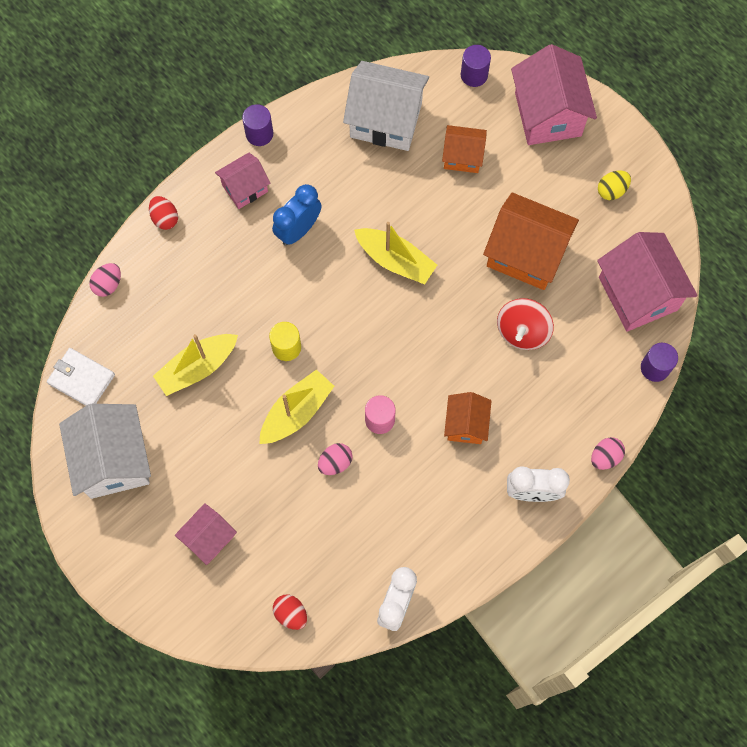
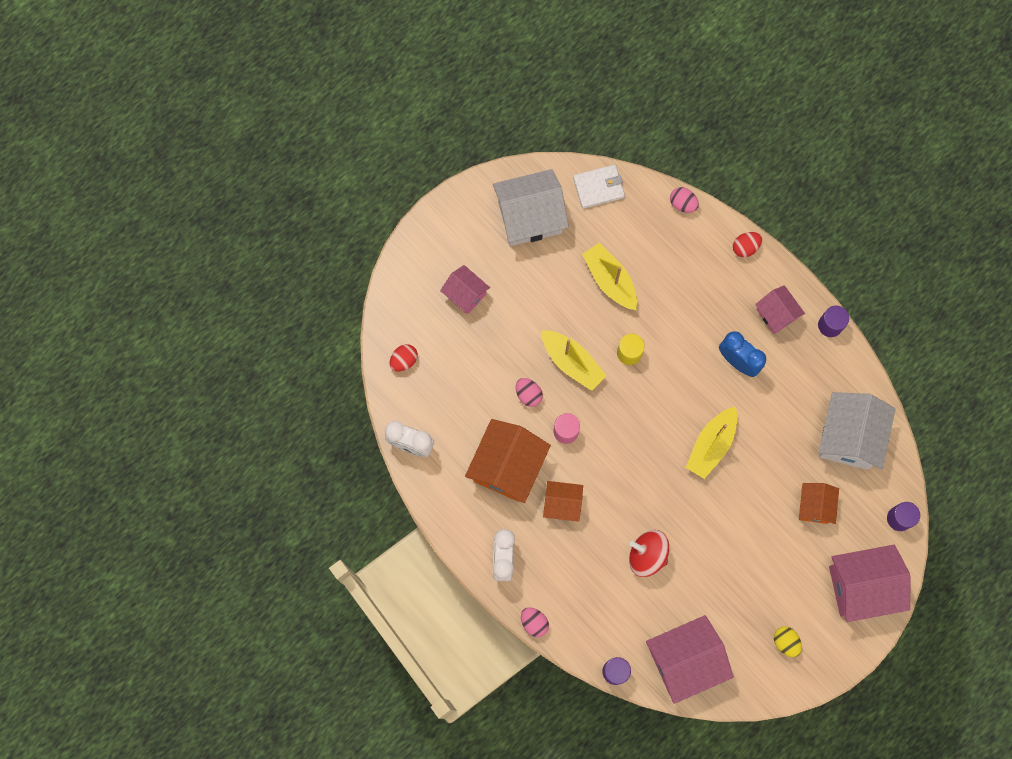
camera: 90 degrees right, 5 degrees up
white wallet [47,348,115,406] -> white wallet turned 45 degrees clockwise [573,164,625,209]
orange house [483,192,579,290] -> orange house moved to [465,419,551,503]

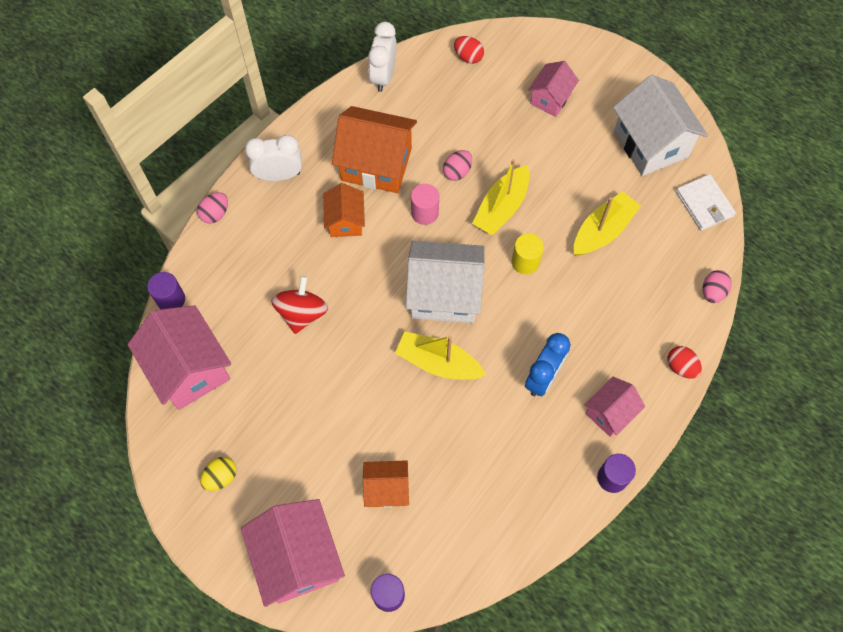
camera: 80 degrees right, 10 degrees down
white house [819,392,896,470] -> white house moved to [406,241,485,323]

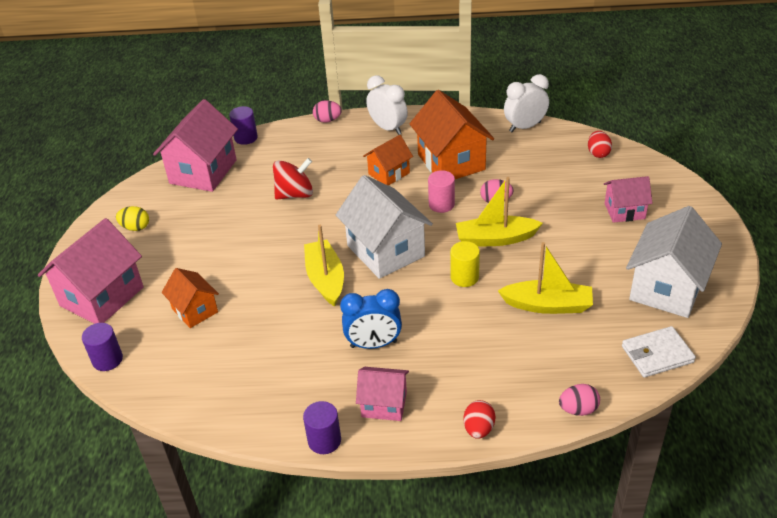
camera: 55 degrees right, 25 degrees down
white wallet [676,174,736,231] -> white wallet turned 45 degrees clockwise [622,326,696,377]

